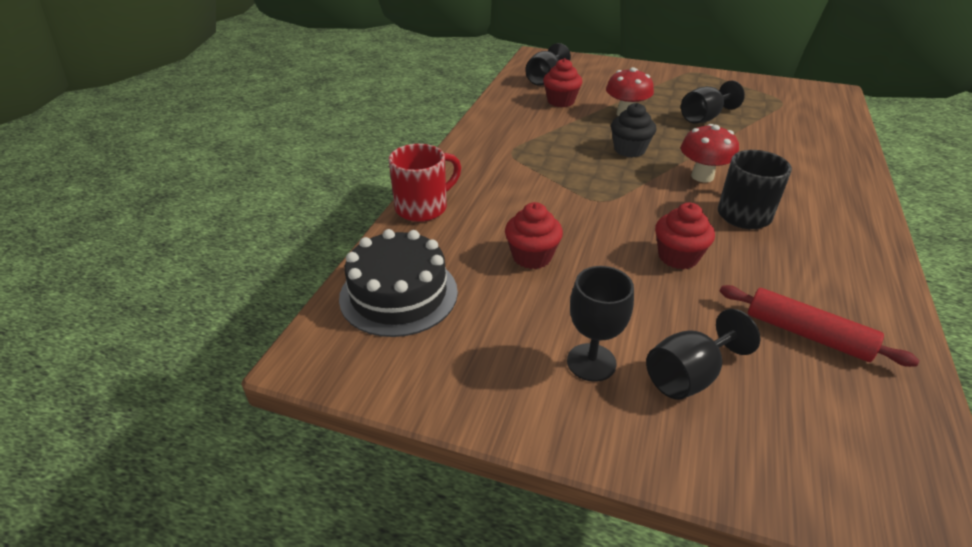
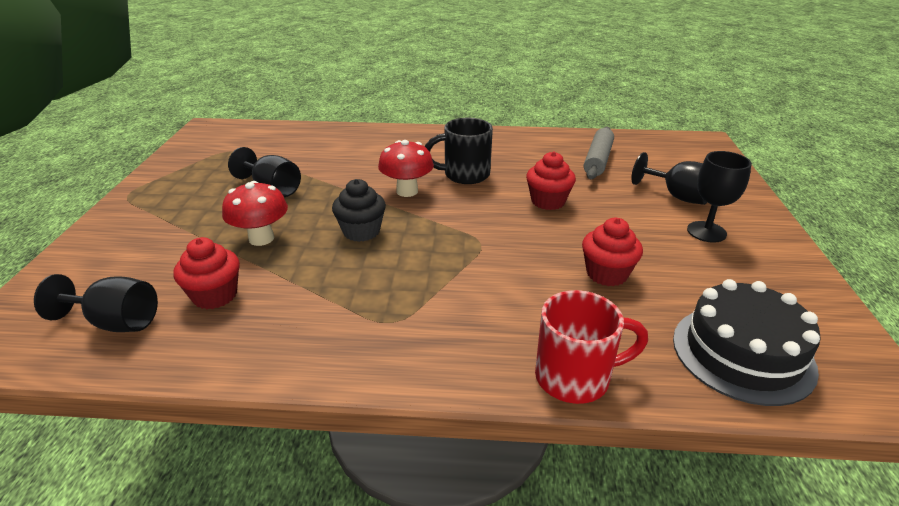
camera: 105 degrees left, 5 degrees down
red mug [389,144,461,222] -> red mug turned 135 degrees clockwise [535,290,648,404]
red rolling pin [720,285,919,367] -> grey rolling pin [584,127,614,179]

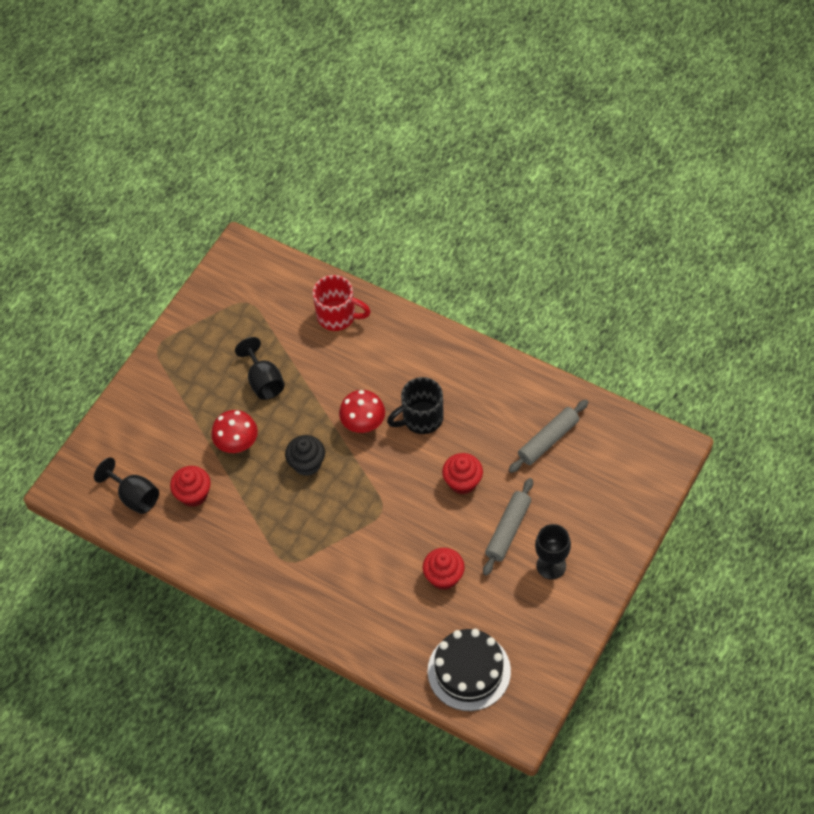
camera: 30 degrees right, 25 degrees up
black mug [425,118,493,184] -> black mug turned 45 degrees counterclockwise [387,377,444,434]
red mug [535,290,648,404] -> red mug moved to [313,275,371,331]
black goblet [631,152,707,205] -> none
none -> grey rolling pin [483,478,533,576]

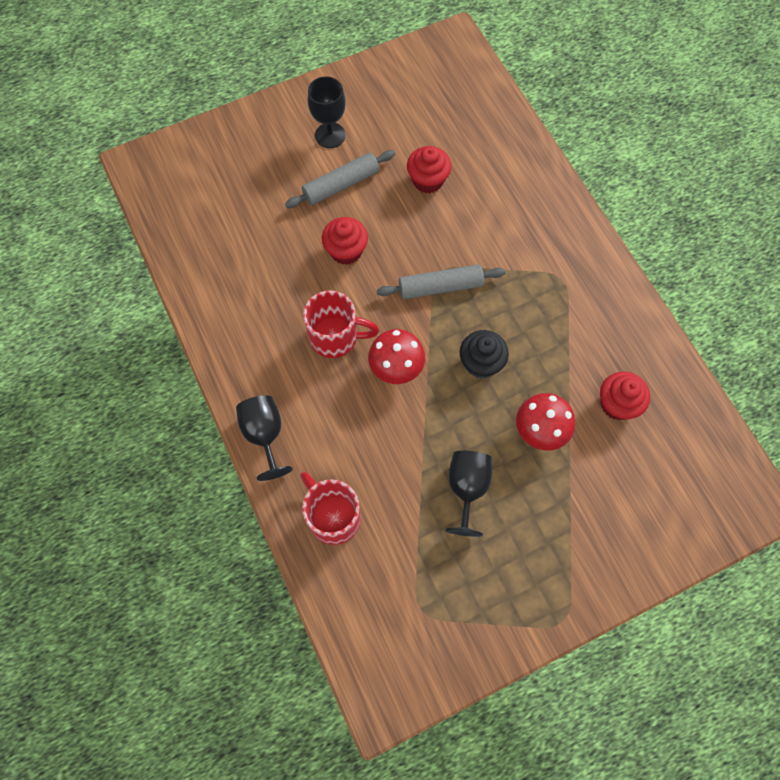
camera: 150 degrees left, 10 degrees up
black goblet [94,457,159,514] -> black goblet moved to [236,395,293,481]
black mug [387,377,444,434] -> red mug [303,291,379,358]
black cake [427,629,511,711] -> none
grey rolling pin [509,400,588,473] -> grey rolling pin moved to [377,265,505,299]

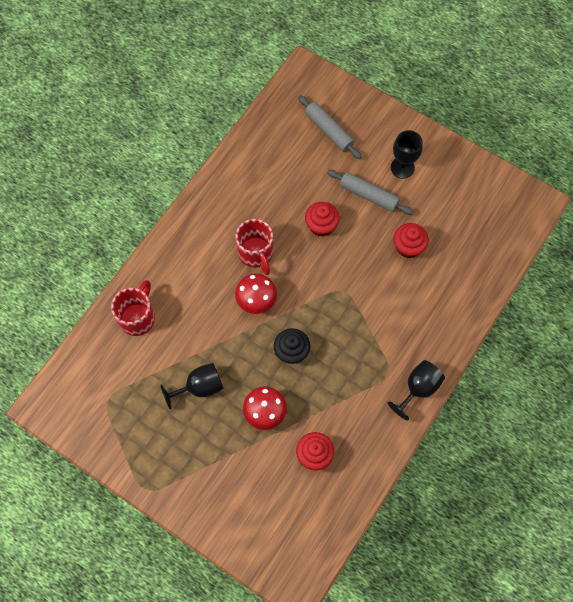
camera: 60 degrees right, 0 degrees up
black goblet [236,395,293,481] -> black goblet moved to [388,360,445,421]
grey rolling pin [377,265,505,299] -> grey rolling pin moved to [298,95,362,159]

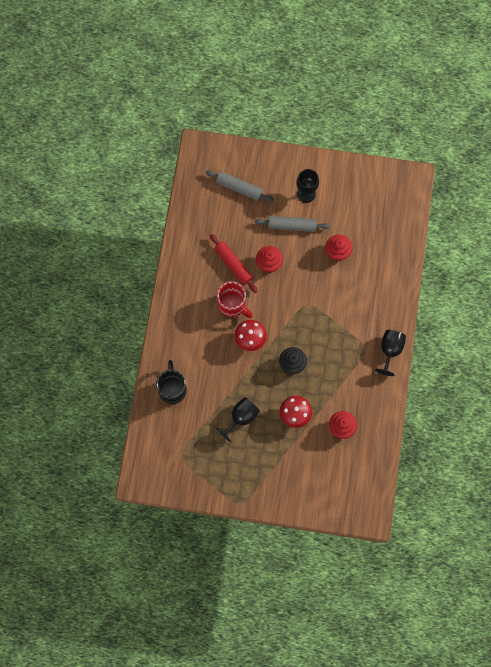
camera: 25 degrees left, 5 degrees up
red mug [111,280,155,336] -> black mug [156,360,187,404]
none -> red rolling pin [210,234,257,293]

